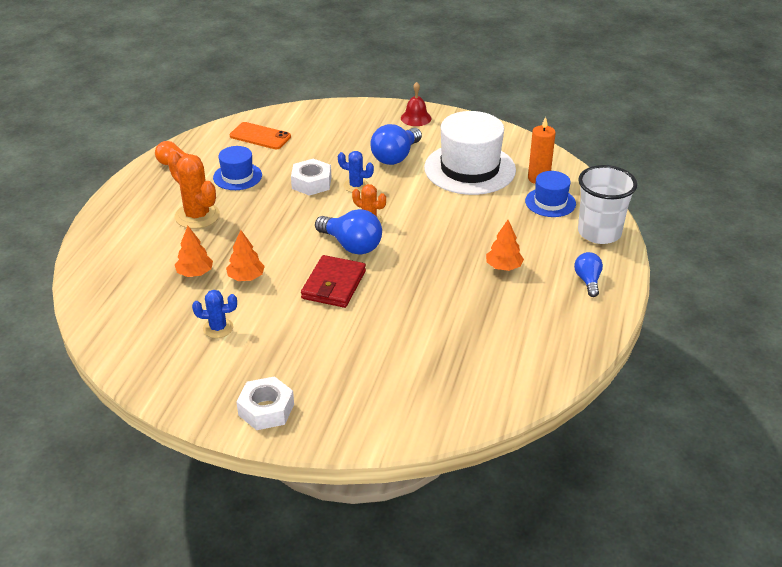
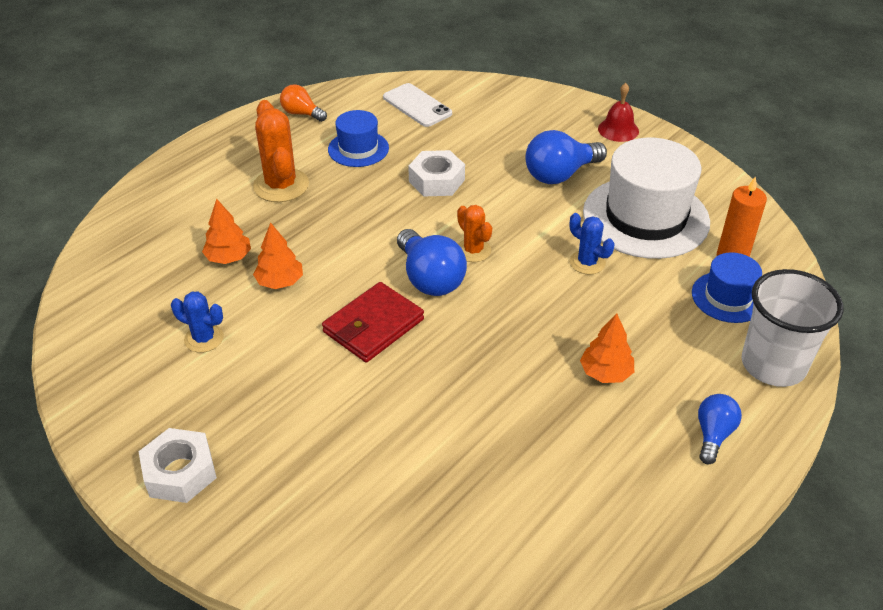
camera: 25 degrees right, 5 degrees up
orange phone [230,122,291,149] -> white phone [383,83,452,127]
blue cactus [338,151,374,193] -> blue cactus moved to [569,213,614,275]

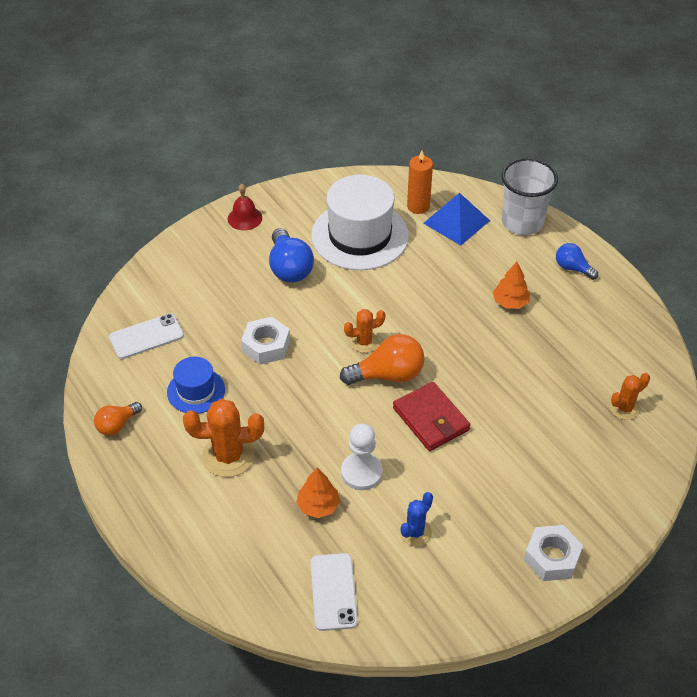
camera: 75 degrees left, 5 degrees up
orange tree [253,222,303,289] -> white pawn [341,424,383,490]
blue light bulb [397,229,467,296] -> orange light bulb [340,334,425,385]
blue cactus [569,213,614,275] -> none
blue hat [692,252,762,323] -> blue pyramid [423,193,490,246]
none -> white phone [310,553,358,631]
none -> orange cactus [610,373,650,420]

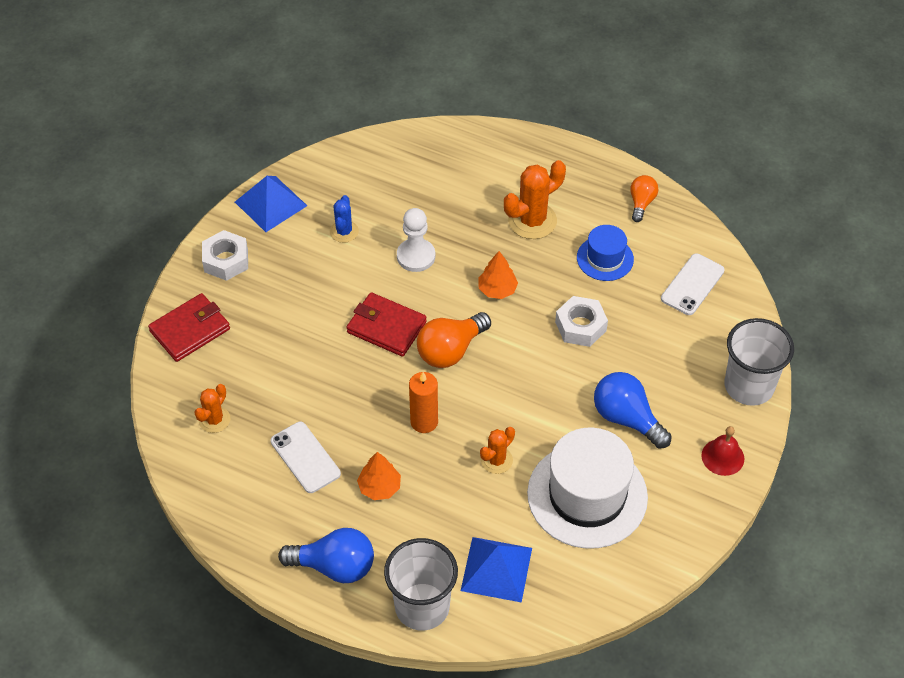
camera: 150 degrees right, 5 degrees up
orange tree [296,468,340,518] -> orange tree moved to [479,251,518,299]
white phone [310,553,358,631] -> white phone moved to [270,422,341,493]
orange cactus [344,309,385,353] -> orange cactus moved to [480,427,515,474]
orange candle [407,150,433,214] -> orange candle moved to [409,372,438,433]
blue light bulb [556,243,598,280] -> blue light bulb [278,528,374,583], size x1.66
none -> red wallet [148,293,230,362]
none -> blue pyramid [235,176,307,232]
none -> white cup [725,318,794,406]

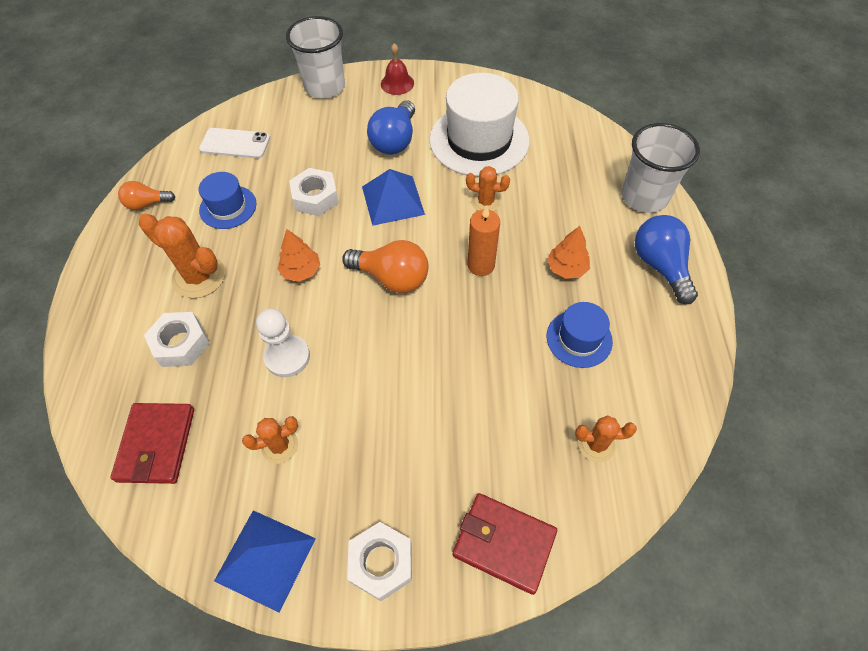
camera: 115 degrees left, 5 degrees up
white phone [270,422,341,493] -> blue hat [547,302,613,368]
blue cactus [330,195,359,243] -> orange cactus [242,416,298,464]
red wallet [346,292,427,357] -> red wallet moved to [110,403,194,484]
blue pyramid [461,537,532,603] -> blue pyramid moved to [362,169,425,226]
none -> white nut [144,312,210,367]

